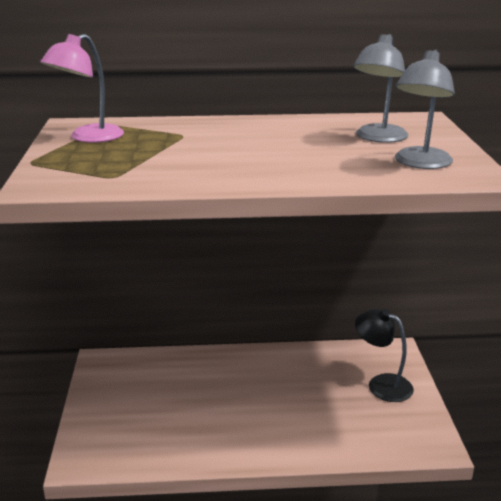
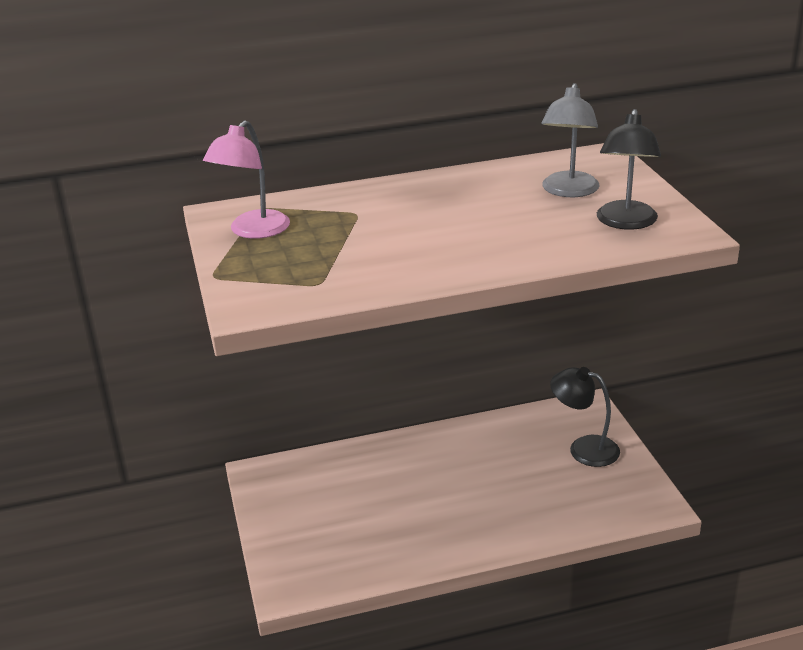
camera: 10 degrees left, 5 degrees up
grey lamp [395,49,455,169] -> black lamp [597,109,661,230]

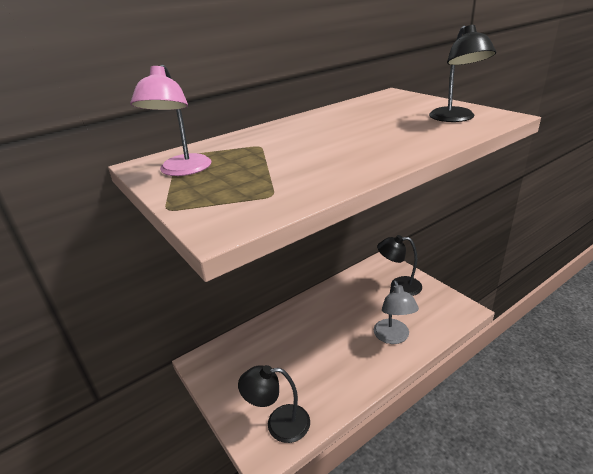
camera: 20 degrees left, 0 degrees up
grey lamp [541,83,599,197] -> grey lamp moved to [374,280,419,344]
none -> black lamp [238,365,310,443]

